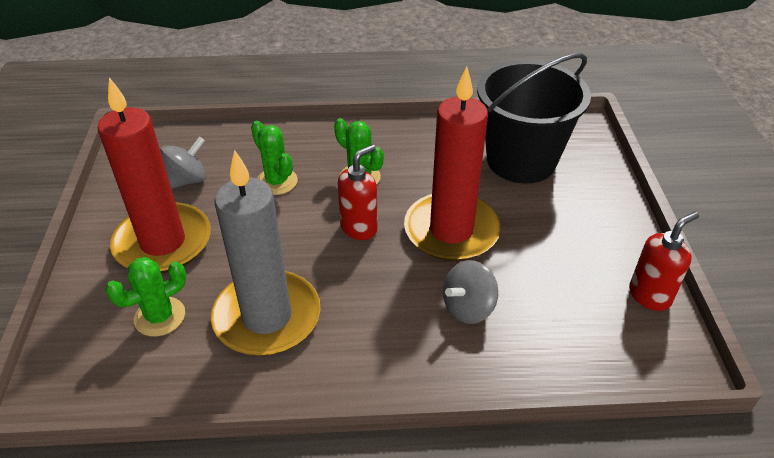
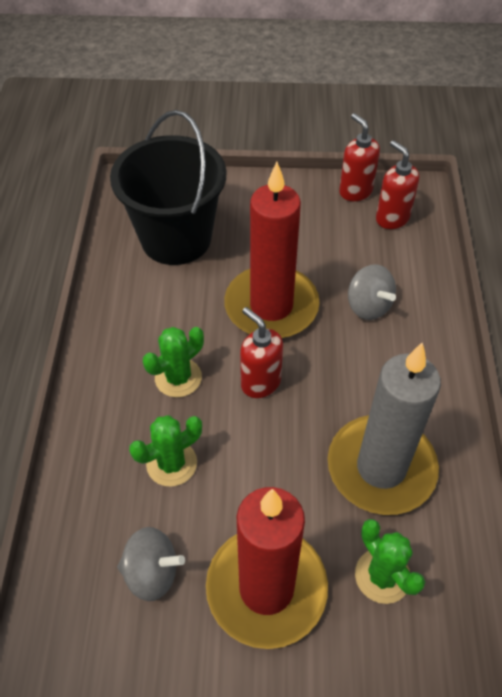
camera: 85 degrees left, 10 degrees up
grey spinning top [160,137,206,189] -> grey spinning top turned 135 degrees clockwise [117,527,185,601]
none -> red soap dispenser [376,140,419,229]

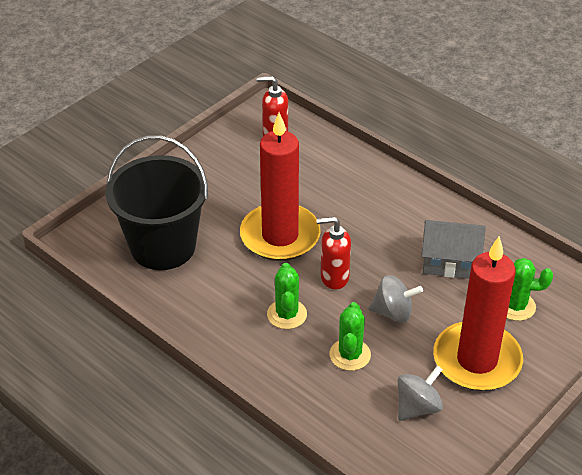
camera: 50 degrees left, 10 degrees down
grey candle [328,342,441,515] -> grey house [421,220,486,279]
red soap dispenser [339,113,380,201] -> none
grey spinning top [348,264,396,320] -> grey spinning top moved to [369,275,423,323]

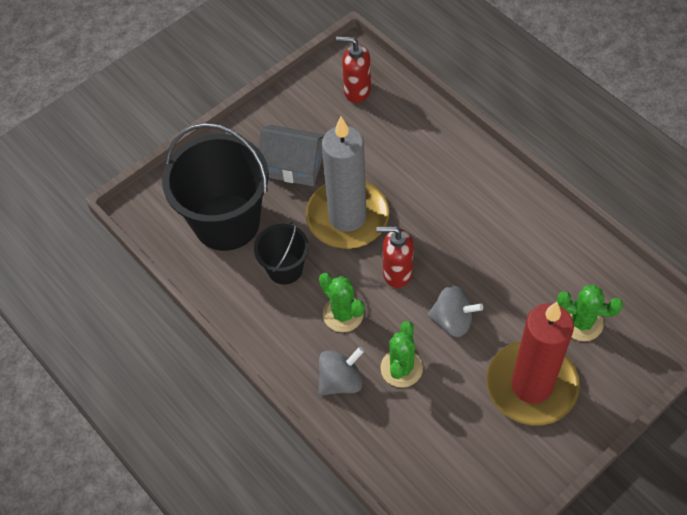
camera: 10 degrees right, 15 degrees up
red candle [240,112,321,261] -> grey candle [305,117,389,249]
green cactus [267,263,307,329] -> green cactus turned 45 degrees counterclockwise [319,273,365,332]
grey spinning top [398,365,443,421] -> grey spinning top moved to [318,347,364,395]
grey house [421,220,486,279] -> grey house moved to [258,125,325,186]
none -> black bucket [254,222,309,285]

